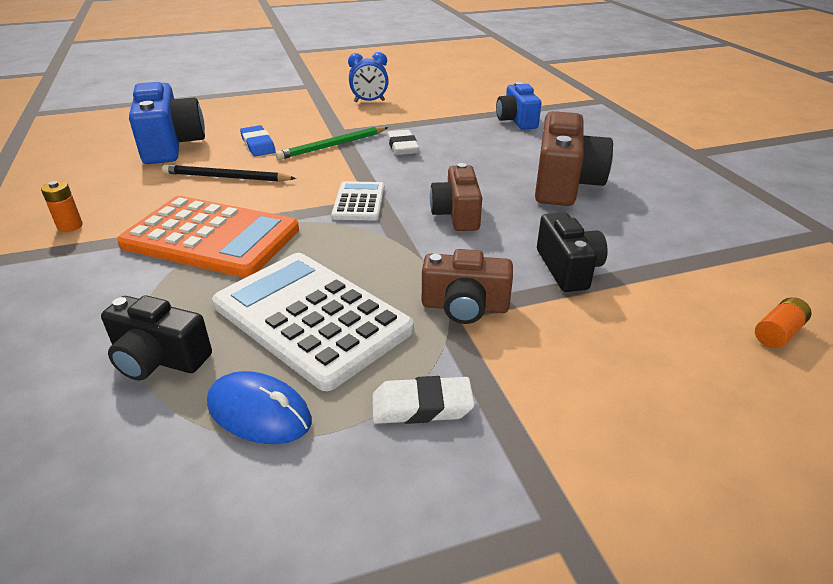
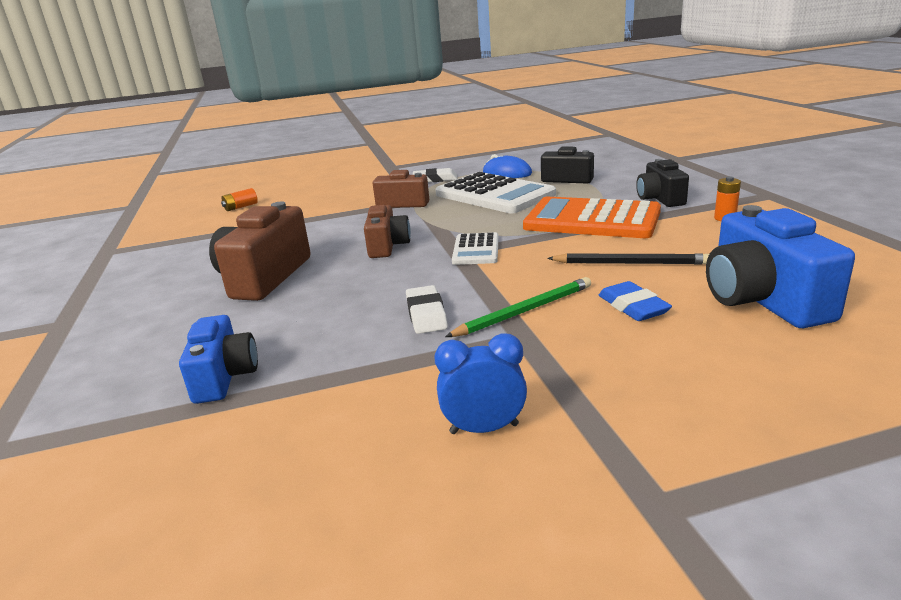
camera: 175 degrees left, 10 degrees down
black camera [537,212,608,292] -> black camera moved to [636,159,689,207]

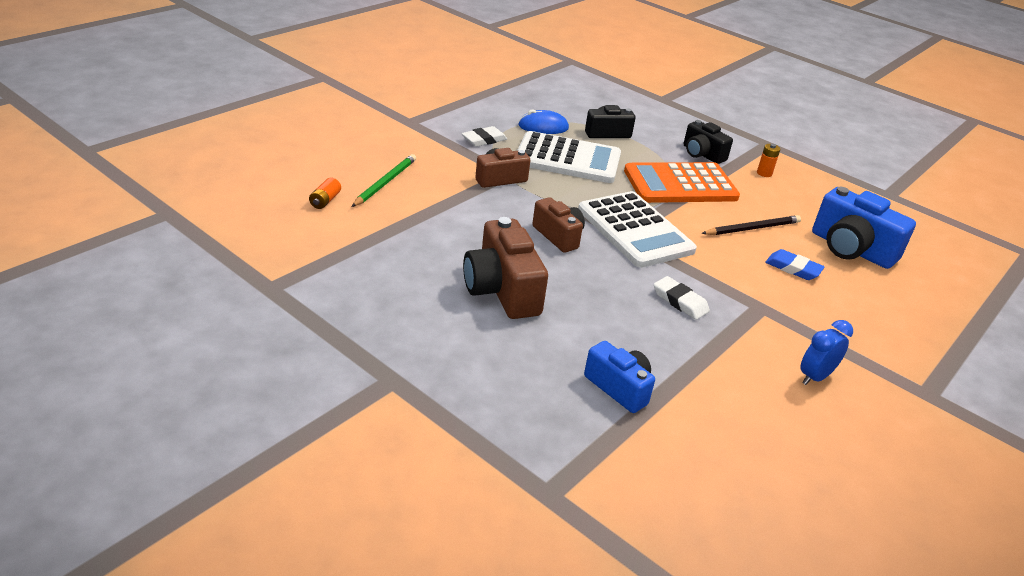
camera: 40 degrees left, 10 degrees up
green pencil [445,277,591,337] -> green pencil moved to [352,154,416,207]
white calculator [452,232,499,265] -> white calculator [578,191,697,268], size x1.94

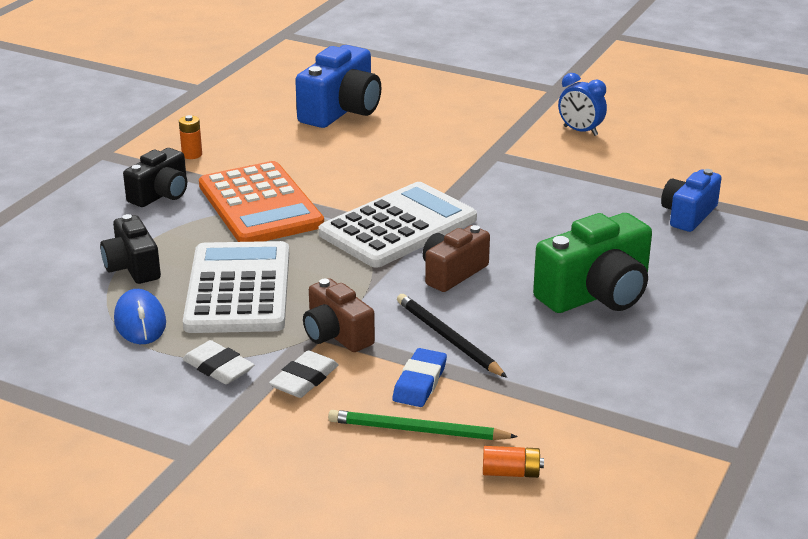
camera: 100 degrees left, 5 degrees down
brown camera [463,217,548,319] -> green camera [533,213,652,313]
white eraser [654,276,710,320] -> white eraser moved to [269,350,339,398]
black pencil [701,215,801,235] -> black pencil moved to [397,294,507,378]
blue eraser [765,249,825,280] -> blue eraser moved to [392,348,447,407]

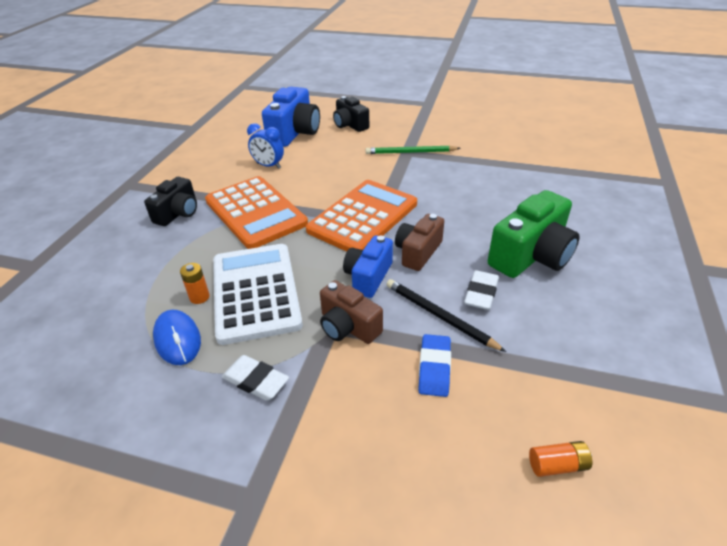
camera: 10 degrees left, 10 degrees up
black camera [100,214,161,284] -> black camera moved to [333,96,369,132]
orange battery [179,115,202,159] -> orange battery moved to [180,263,210,304]
white eraser [269,350,339,398] -> white eraser moved to [464,270,499,310]
white calculator [318,182,477,268] -> orange calculator [306,180,417,252]
green pencil [328,410,518,440] -> green pencil moved to [366,146,461,154]
blue clock [558,73,607,136] -> blue clock moved to [247,123,284,169]
blue camera [661,169,721,232] -> blue camera moved to [343,235,393,298]

